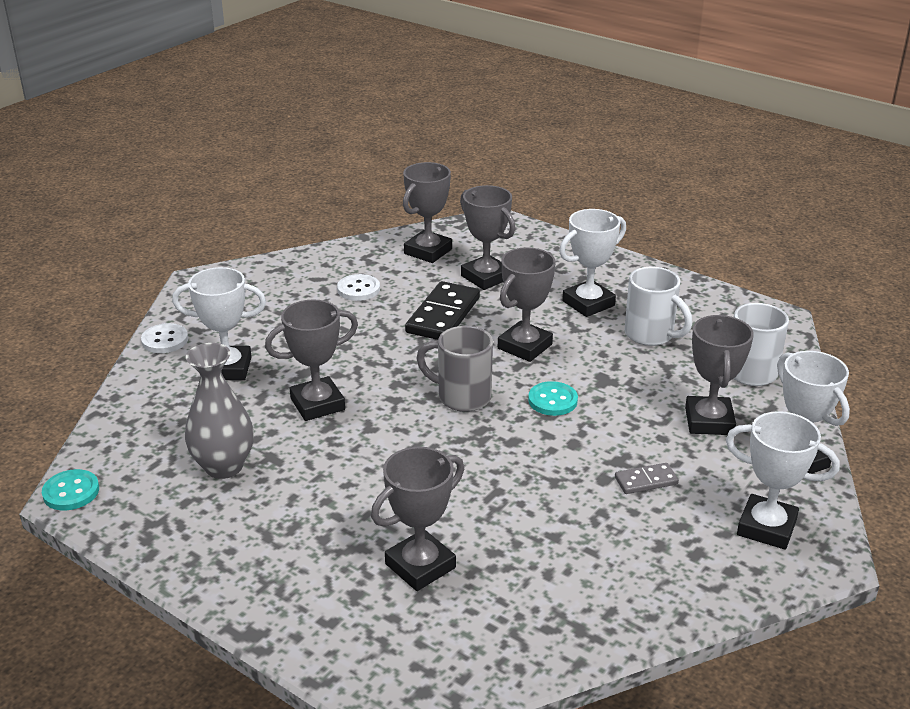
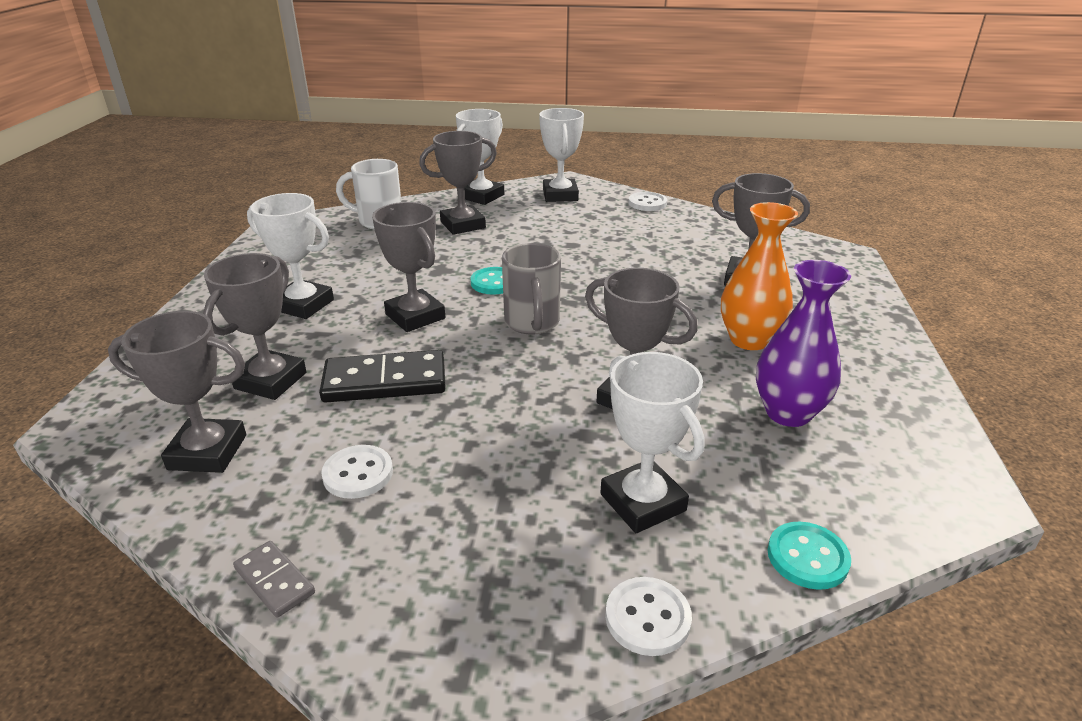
camera: 120 degrees left, 0 degrees up
turquoise button [42,469,99,510] -> turquoise button moved to [768,522,851,590]
grey vase [185,343,254,479] -> purple vase [756,260,851,427]
grey trophy [498,247,556,362] -> grey trophy turned 45 degrees clockwise [372,202,445,332]
grey domino [615,463,679,494] -> grey domino moved to [233,541,315,617]
white mug [624,267,692,346] -> none
none -> white button [628,192,667,211]
none -> orange vase [721,202,798,350]

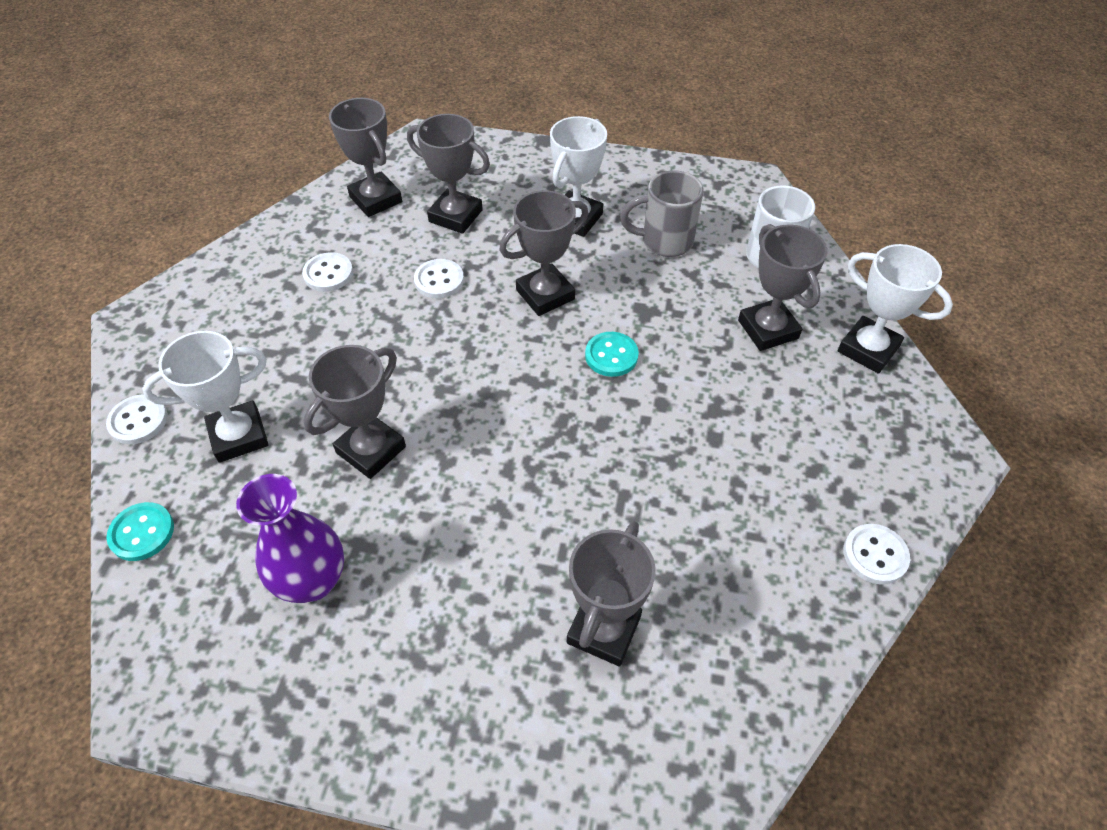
camera: 95 degrees right, 20 degrees up
grey trophy [108,311,246,473] -> grey trophy turned 45 degrees counterclockwise [329,98,402,217]
grey domino [233,541,315,617] -> none
black domino [319,350,446,402] -> white button [414,259,464,299]
grey mug [502,243,561,335] -> grey mug moved to [620,170,704,257]
white trophy [539,108,584,202] -> none
orange vase [721,202,798,350] -> none

